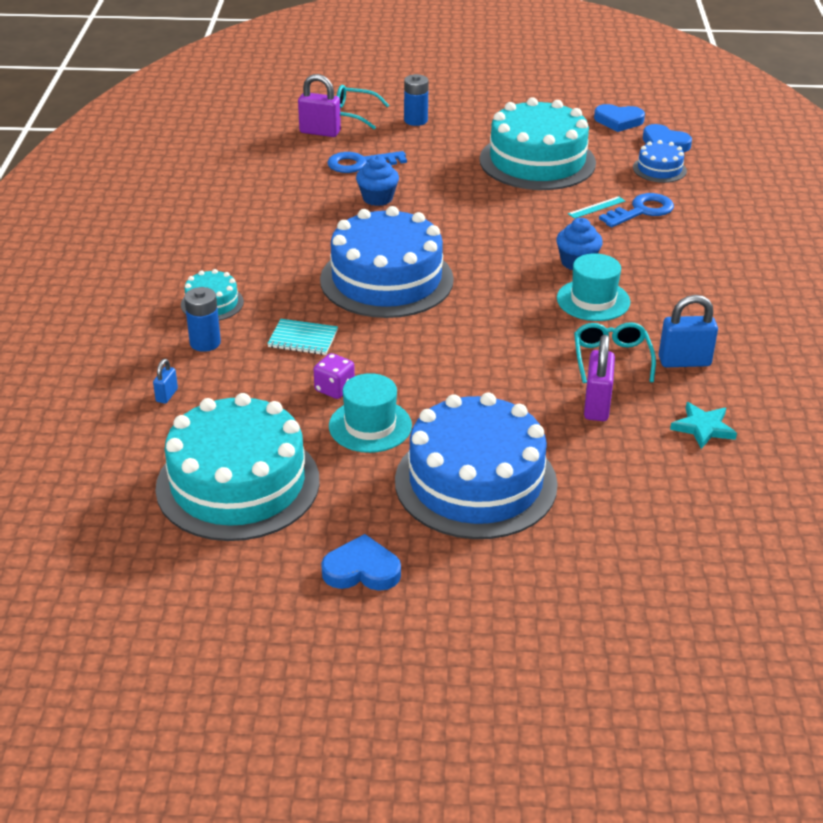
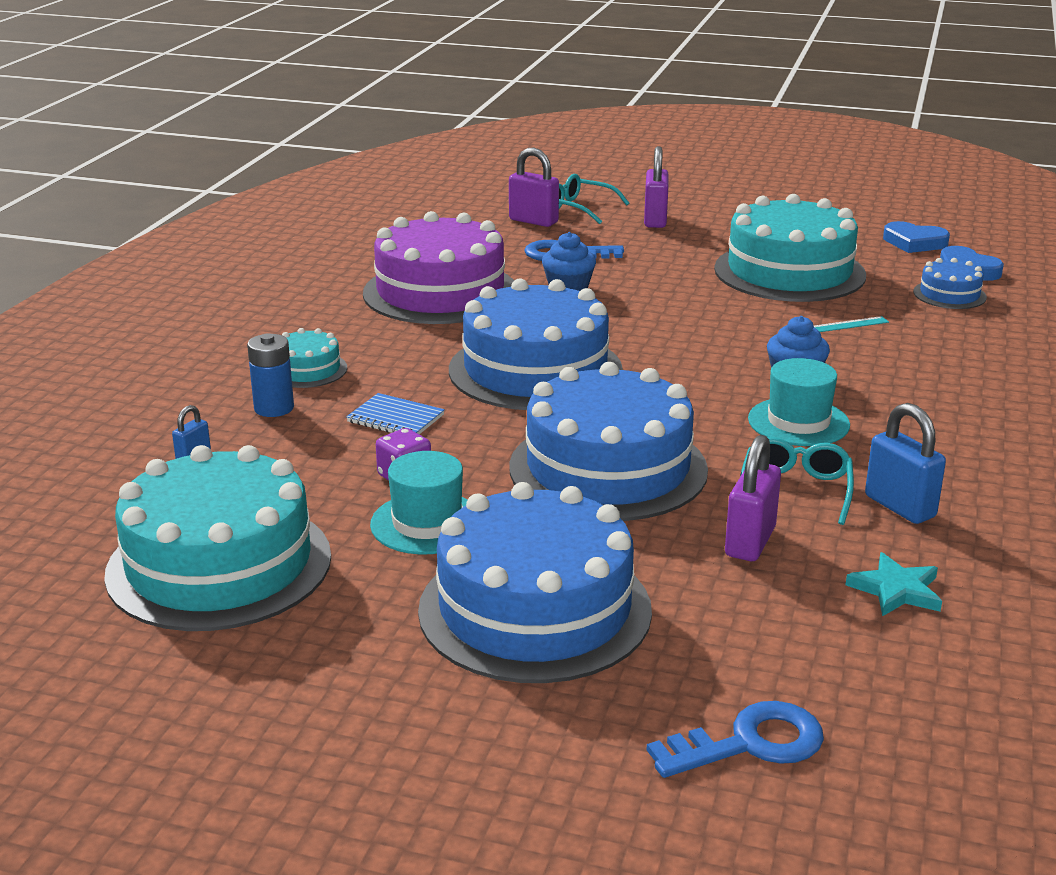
camera: 15 degrees right, 10 degrees down
turquoise notebook [267,319,338,355] -> blue notebook [346,393,445,434]
blue heart [321,534,401,591] -> none
blue battery [404,74,429,126] -> purple padlock [644,146,669,228]
blue key [599,193,674,228] -> blue key moved to [647,701,824,778]
blue padlock [658,295,718,367] -> blue padlock turned 45 degrees clockwise [865,403,946,524]
none -> purple cake [363,211,514,324]
none -> blue cake [509,362,708,521]

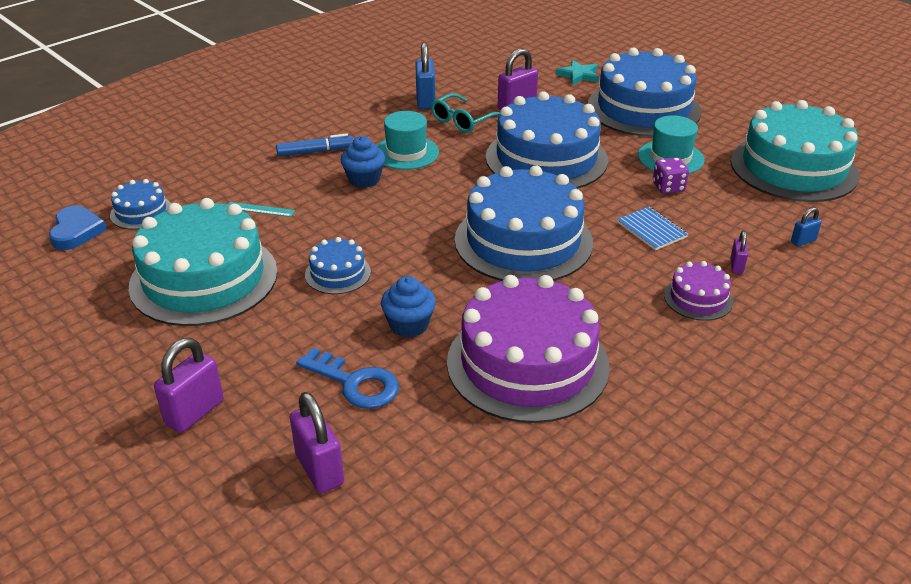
camera: 150 degrees left, 10 degrees up
blue battery [247,333,294,417] -> purple padlock [730,231,748,274]
turquoise cake [282,328,347,388] -> purple cake [664,261,733,321]
turquoise glasses [559,174,629,224] -> none
blue key [647,701,824,778] -> none
turquoise star [846,552,942,616] -> turquoise star moved to [556,60,599,85]
blue heart [883,221,950,253] -> none
none -> blue marker [276,133,354,157]
none -> blue cake [305,237,371,294]

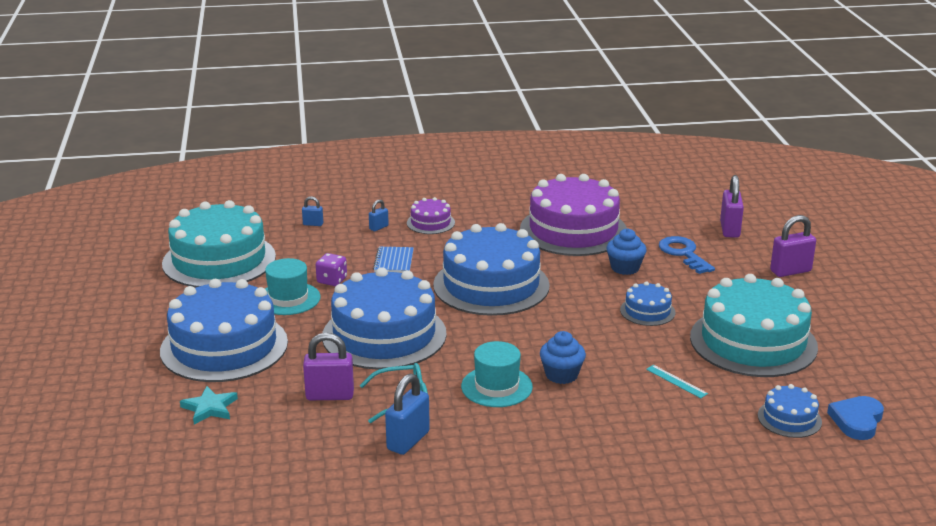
camera: 145 degrees left, 10 degrees down
blue marker [276,133,354,157] -> none
purple padlock [730,231,748,274] -> blue padlock [369,199,389,231]

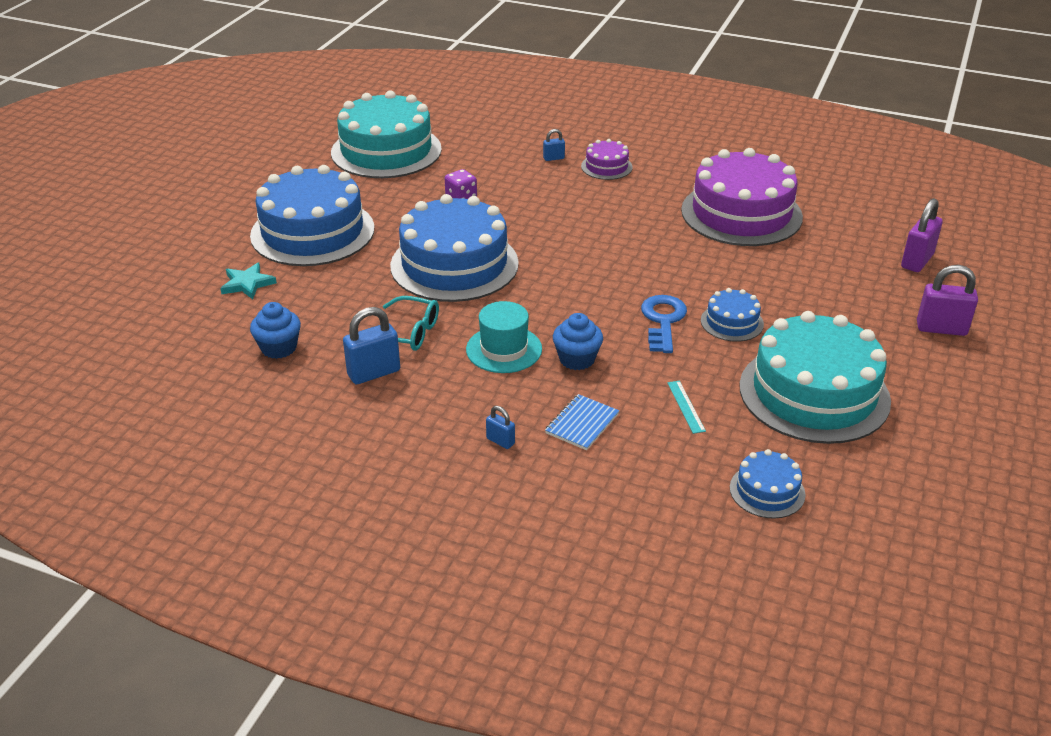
camera: 30 degrees right, 10 degrees up
turquoise hat [265,258,320,315] -> none
blue padlock [302,196,323,226] -> blue padlock moved to [486,406,515,449]
purple padlock [303,333,354,400] -> none
blue notebook [373,247,414,273] -> blue notebook moved to [545,394,619,450]
blue cake [433,223,550,316] -> none
blue cupcake [606,229,647,275] -> blue cupcake moved to [250,302,301,359]
blue key [659,236,715,274] -> blue key moved to [641,295,687,353]
blue heart [827,396,884,440] -> none

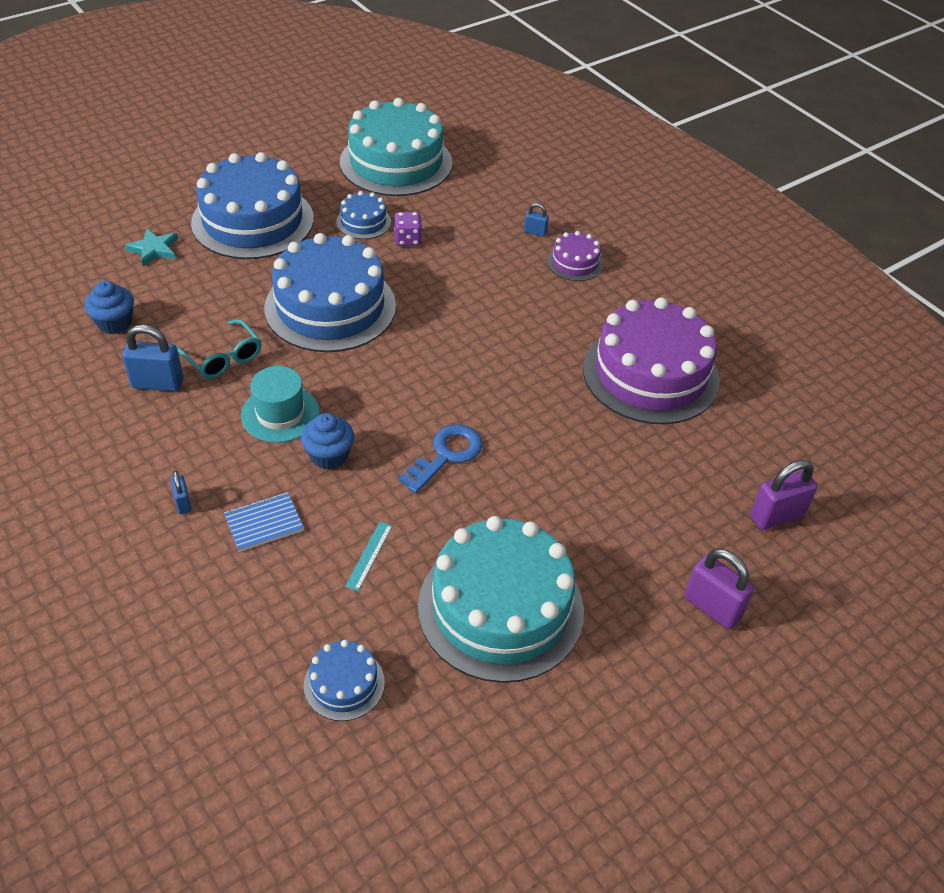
camera: 30 degrees right, 10 degrees up
blue cake [701,288,764,342] -> blue cake moved to [336,191,391,239]

